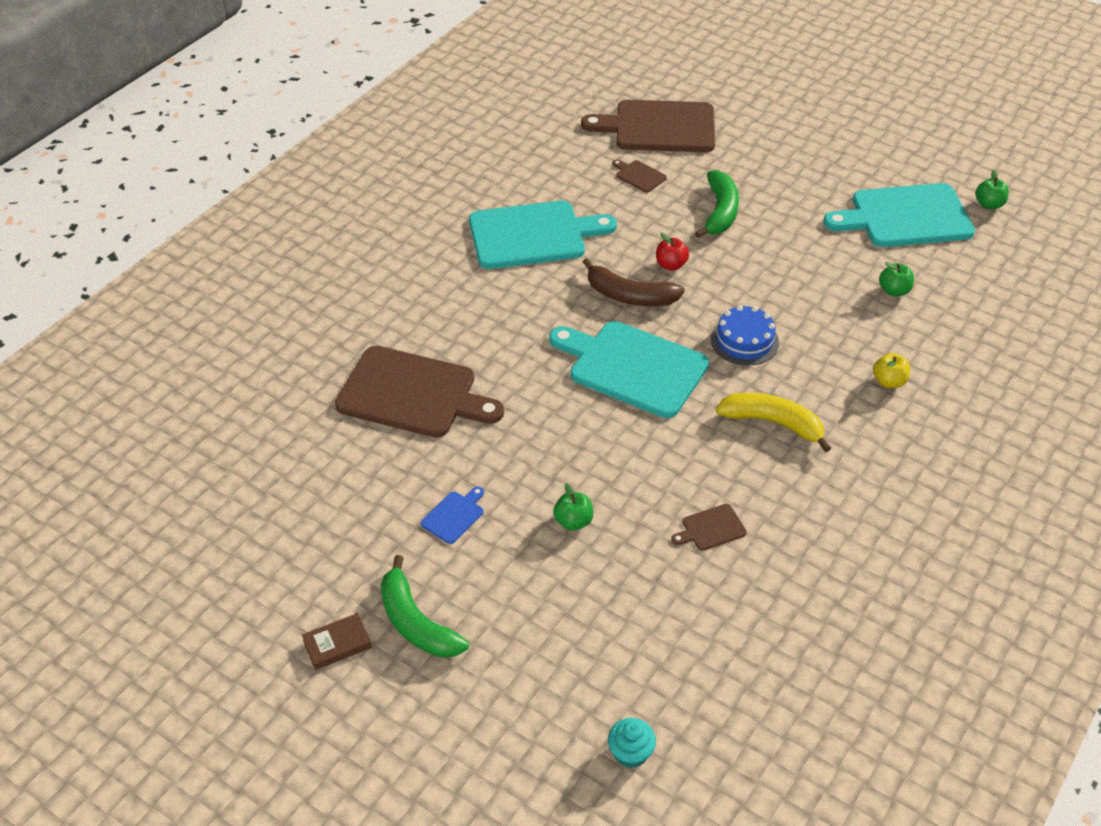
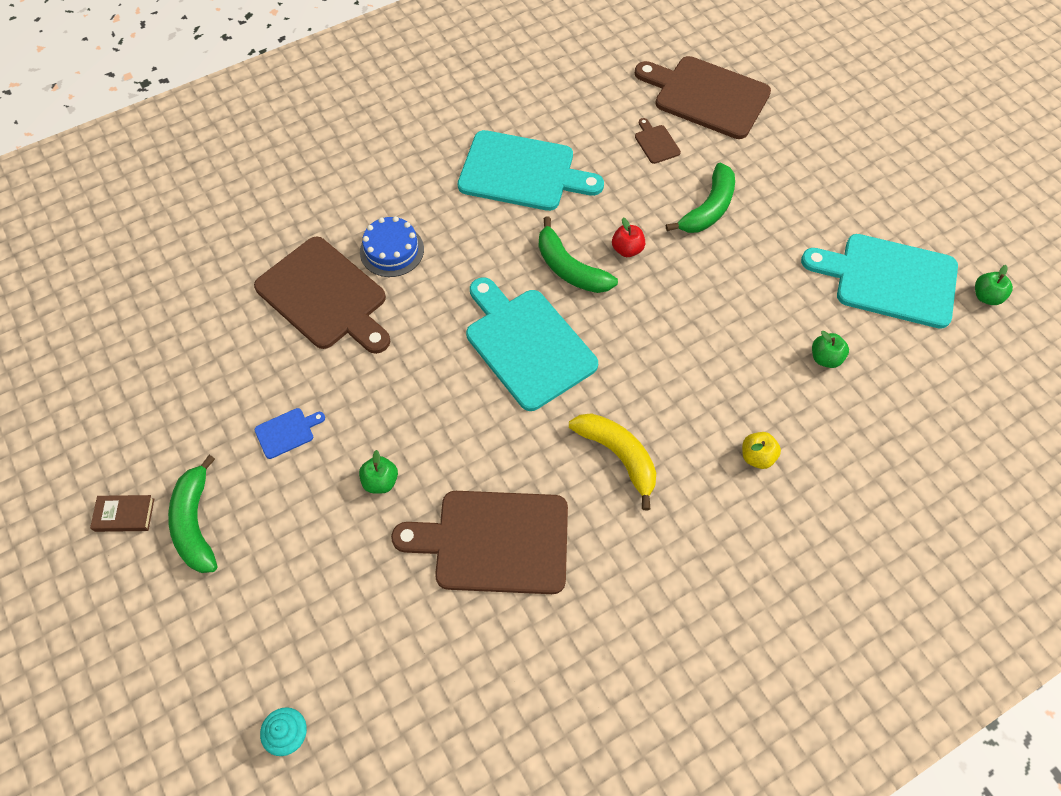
camera: 25 degrees right, 15 degrees up
brown banana [583,258,685,306] -> green banana [539,217,618,293]
brown cutting board [671,504,747,551] -> brown cutting board [391,491,568,594], size x2.41
blue cake [711,305,779,366] -> blue cake moved to [360,216,424,277]

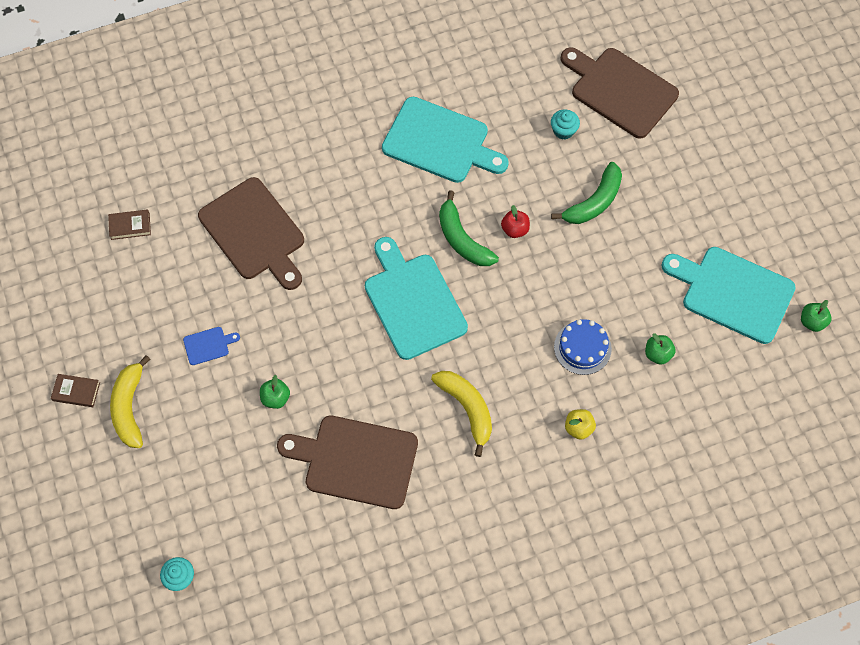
camera: 10 degrees right, 5 degrees up
green banana [168,455,217,573] -> yellow banana [110,355,150,448]
blue cake [360,216,424,277] -> blue cake moved to [554,319,612,375]
brown cutting board [635,118,681,164] -> turquoise cupcake [551,109,580,140]
none -> brown book [108,209,151,240]

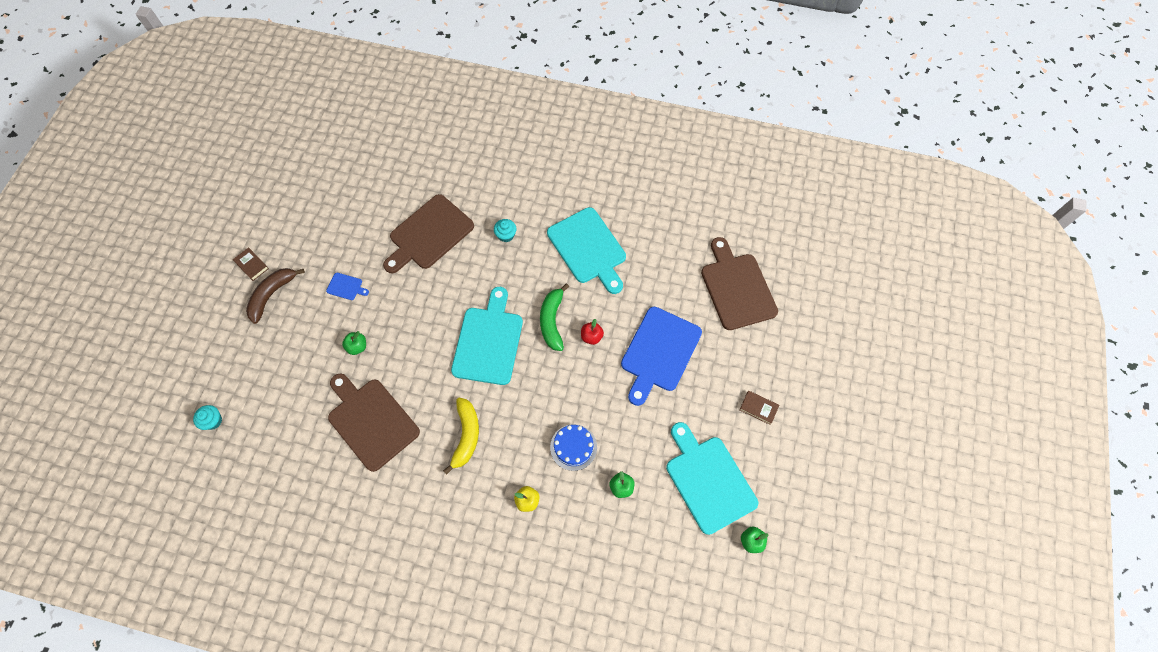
camera: 35 degrees right, 0 degrees up
brown book [108,209,151,240] -> brown book moved to [740,391,779,425]
yellow banana [110,355,150,448] -> brown banana [246,268,305,324]
brown cutting board [198,177,304,290] -> brown cutting board turned 45 degrees clockwise [383,194,474,273]
turquoise cupcake [551,109,580,140] -> turquoise cupcake moved to [494,219,517,242]
green banana [551,162,622,224] -> blue cutting board [621,307,702,406]

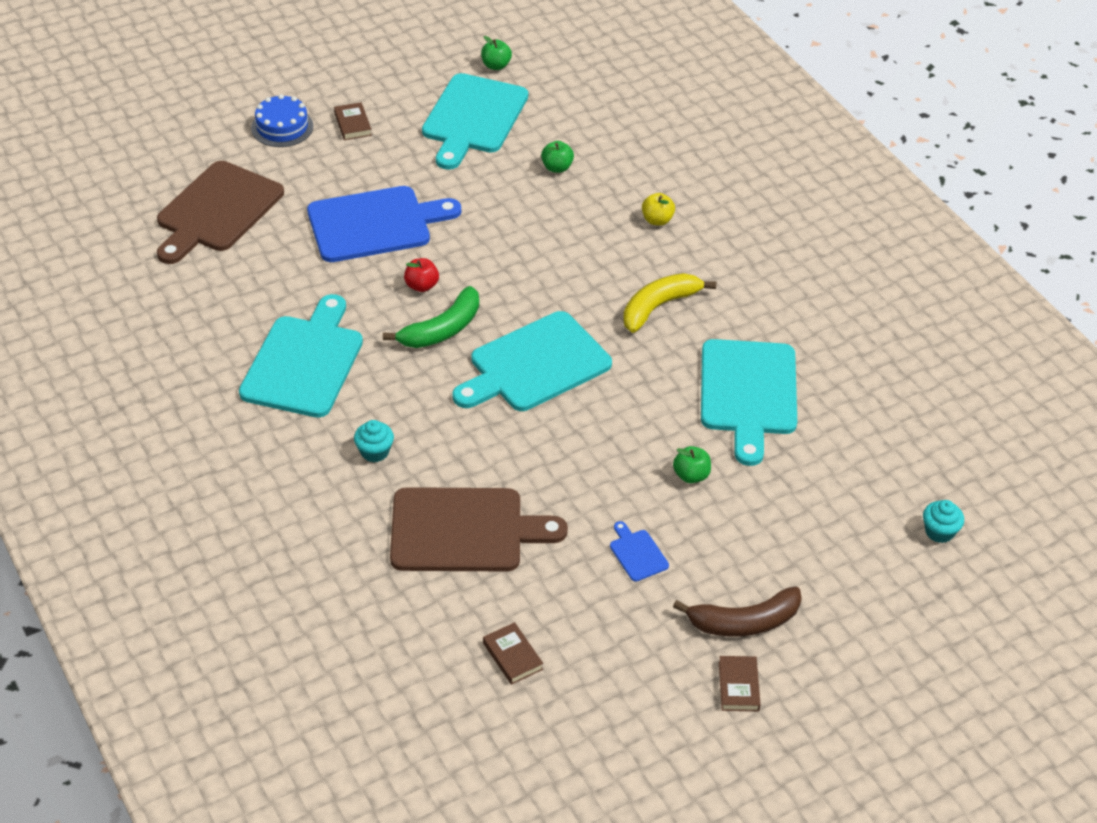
camera: 135 degrees left, 20 degrees down
brown cutting board [328,373,420,472] -> turquoise cutting board [701,339,797,466]
blue cake [550,424,597,471] -> blue cake moved to [251,94,314,147]
none -> brown book [483,622,543,685]

